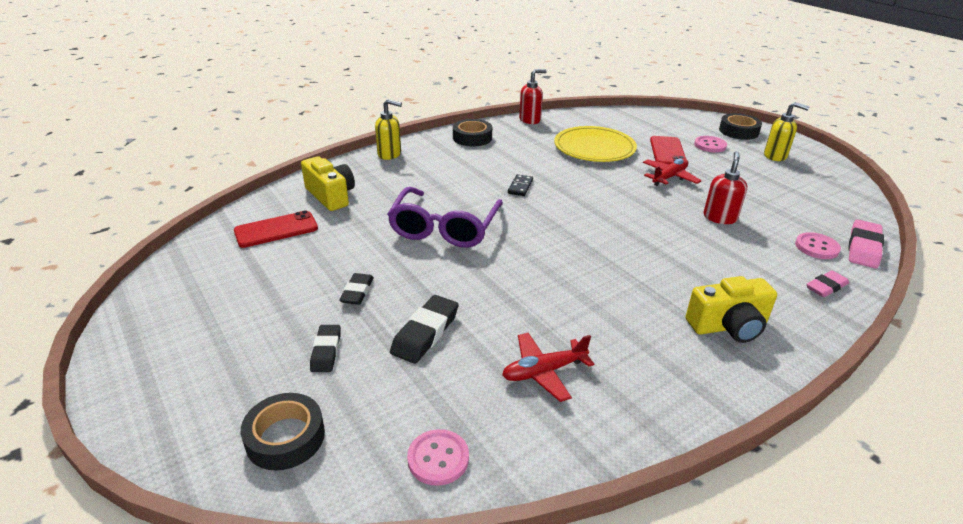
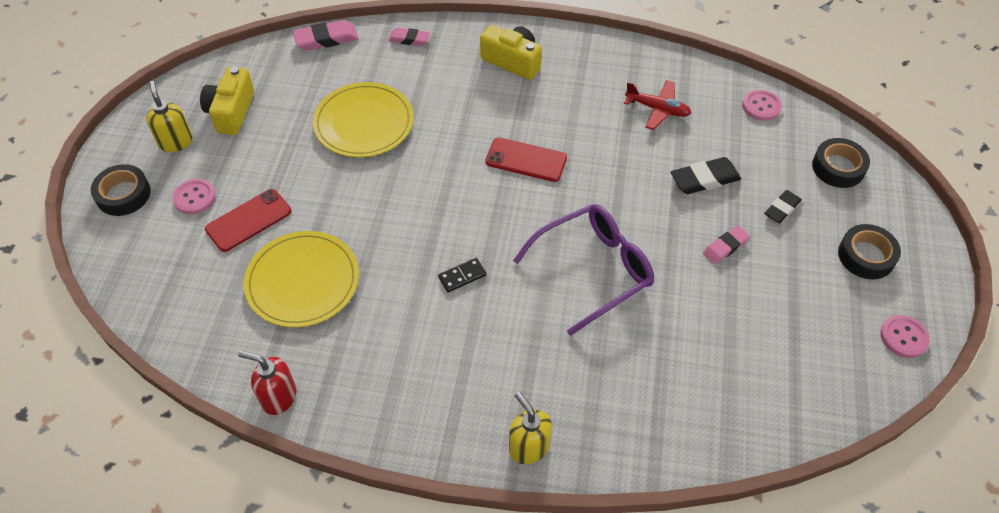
camera: 135 degrees left, 20 degrees up
red phone [234,210,318,248] -> red phone moved to [485,137,567,182]
yellow camera [301,156,355,211] -> yellow camera moved to [200,67,254,135]
black eraser [339,273,374,305] -> pink eraser [703,226,750,264]
black tape [453,119,492,146] -> black tape moved to [838,224,901,279]
red plane [643,159,702,186] -> none
red soap dispenser [704,151,747,224] -> yellow plate [313,82,414,157]
pink button [795,232,841,259] -> pink button moved to [880,315,930,358]

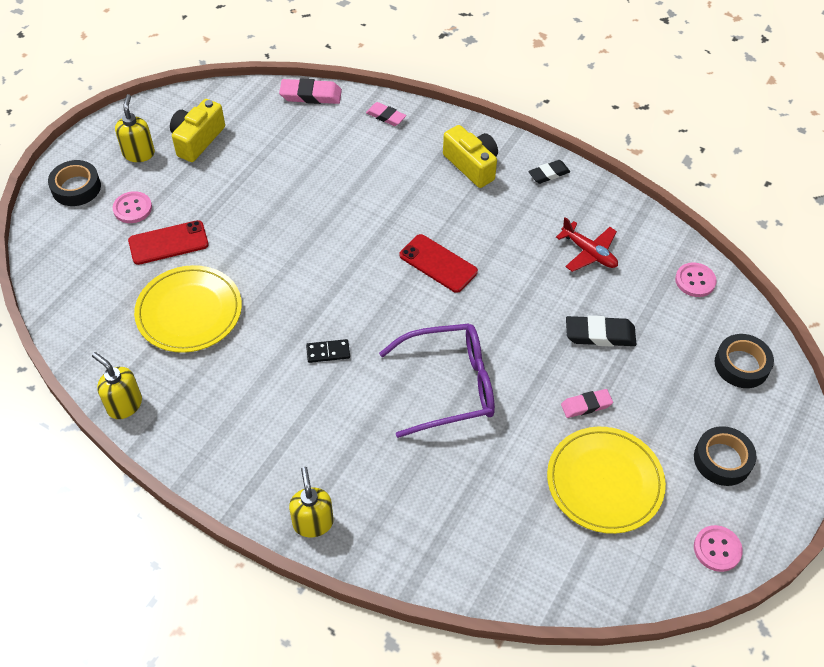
camera: 20 degrees right, 0 degrees up
red soap dispenser [238,350,296,415] -> yellow soap dispenser [92,352,142,419]
yellow plate [313,82,414,157] -> yellow plate moved to [547,427,666,534]
black eraser [764,190,802,223] -> black eraser moved to [528,160,570,184]

